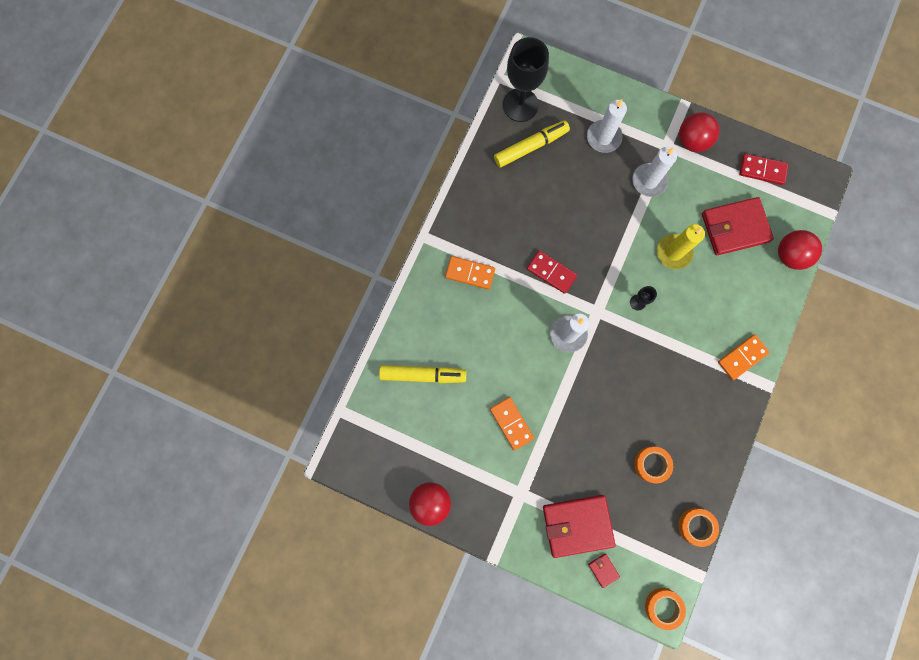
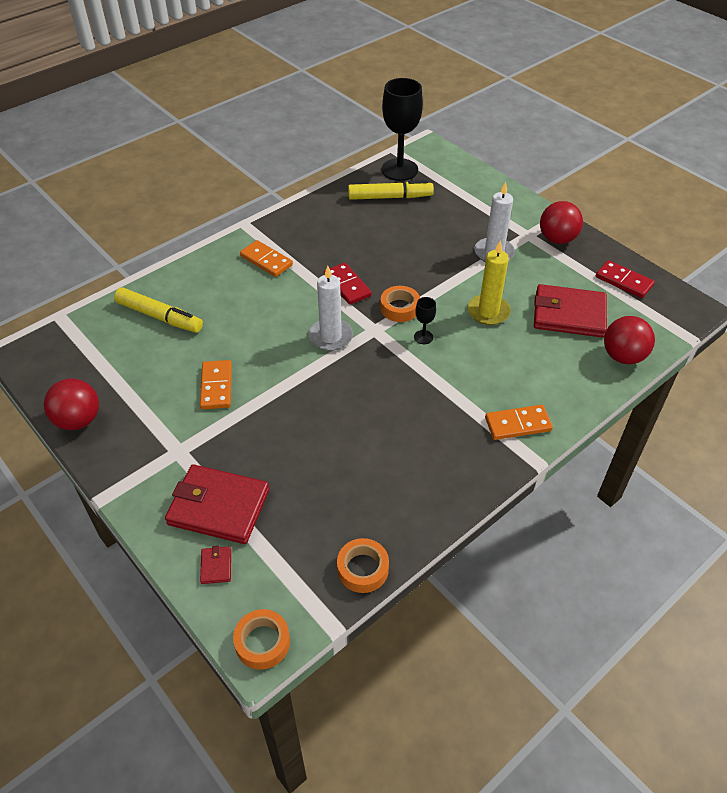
camera: 25 degrees right, 30 degrees down
white candle [587,99,627,153] -> none
orange tape [634,447,673,483] -> orange tape moved to [380,286,420,322]

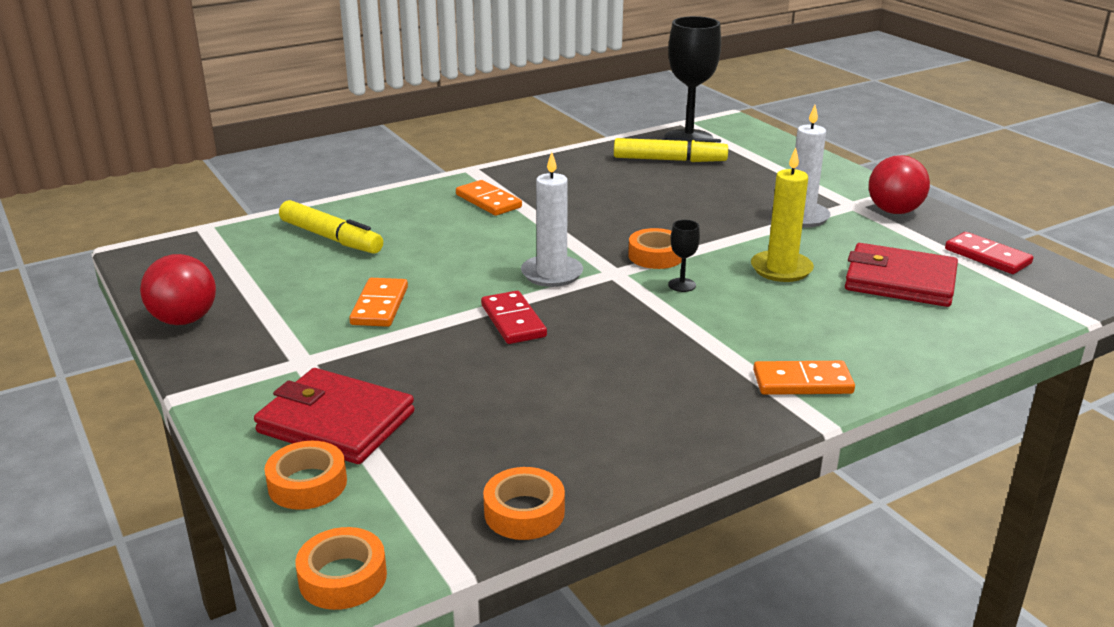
camera: 10 degrees right, 20 degrees down
red wallet [200,546,231,584] -> orange tape [264,441,347,510]
red domino [324,263,372,305] -> red domino moved to [481,291,547,344]
red ball [604,316,655,364] -> none

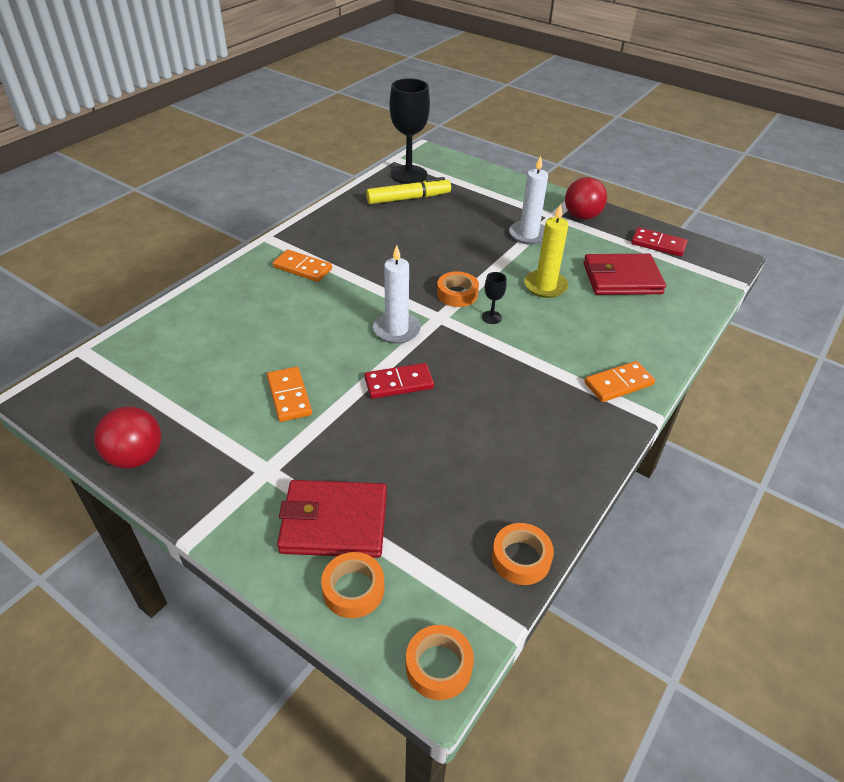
camera: 25 degrees left, 15 degrees up
yellow marker [279,200,383,254] -> none
red domino [481,291,547,344] -> red domino turned 60 degrees counterclockwise [364,363,434,399]

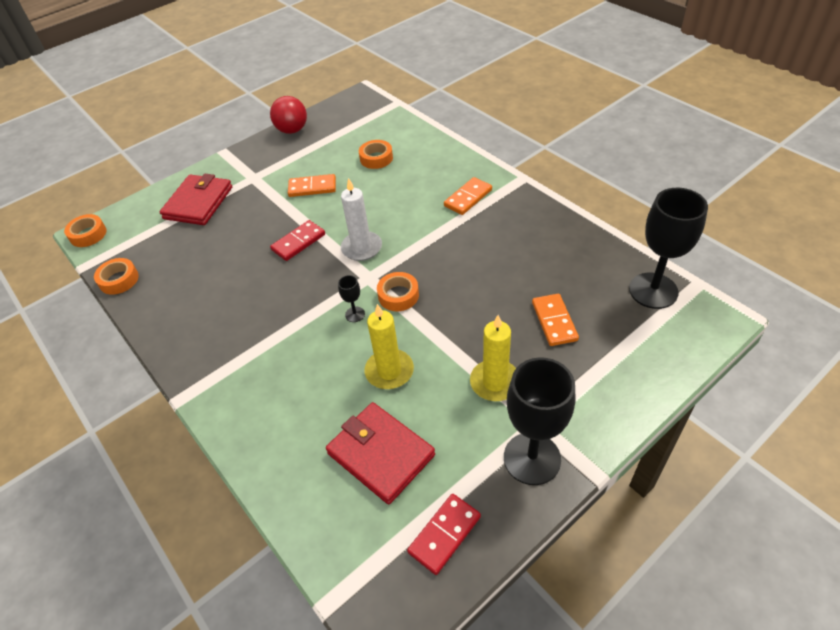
camera: 110 degrees right, 5 degrees up
orange tape [321,552,384,618] -> orange tape moved to [359,140,393,169]
red domino [364,363,434,399] -> red domino turned 45 degrees clockwise [270,220,325,261]
yellow marker [366,177,451,204] -> none
white candle [509,156,548,245] -> yellow candle [470,315,516,401]
red ball [565,177,607,220] -> black goblet [504,357,576,485]
red wallet [583,254,666,295] -> red wallet turned 60 degrees counterclockwise [326,402,435,505]
orange domino [584,361,655,402] -> orange domino moved to [532,294,579,346]

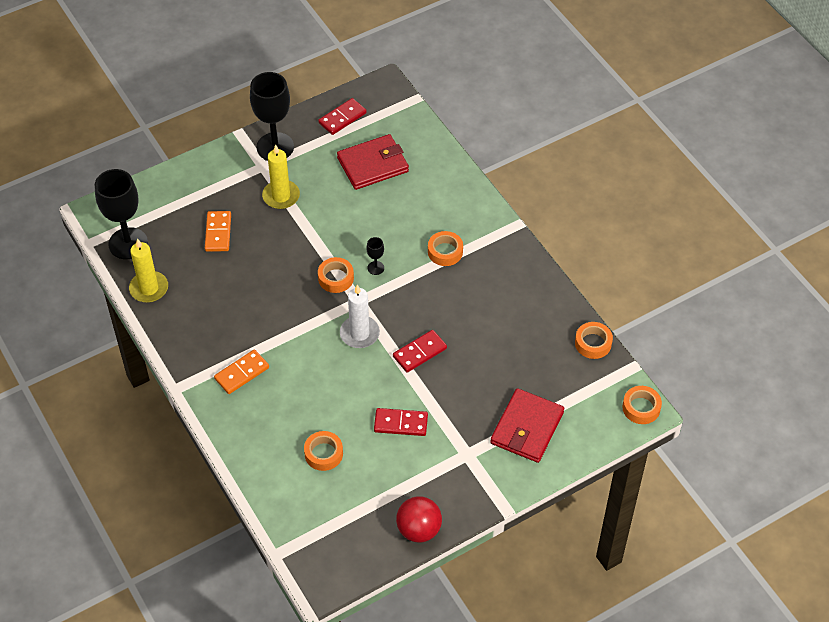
camera: 175 degrees left, 5 degrees up
orange domino [288,174,336,197] -> red domino [374,408,428,436]
red wallet [326,402,435,505] -> red wallet turned 75 degrees counterclockwise [337,134,409,190]
yellow candle [365,304,414,389] -> yellow candle moved to [129,238,168,303]
none -> orange tape [428,231,463,266]

